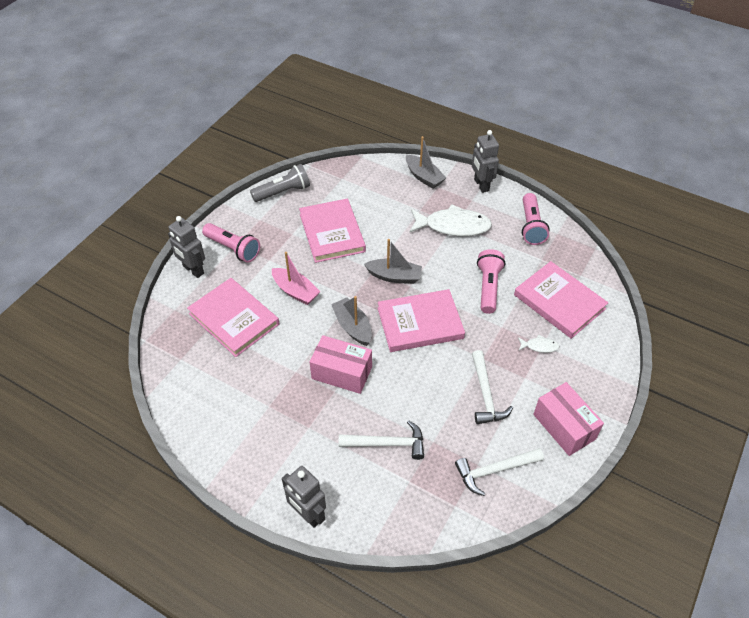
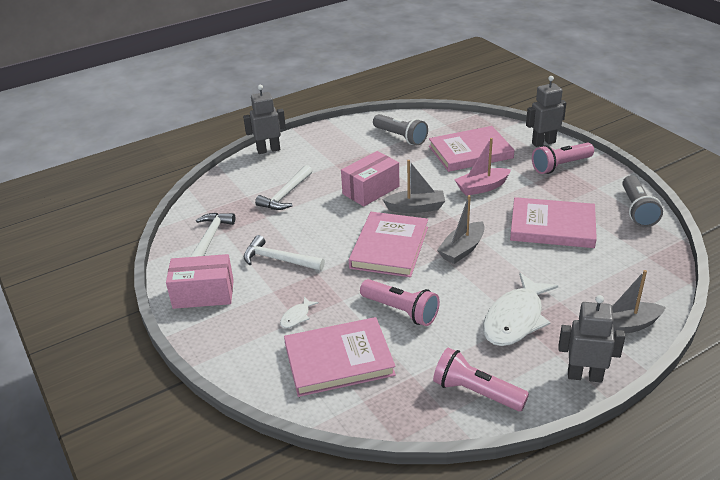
camera: 120 degrees right, 15 degrees down
none -> grey flashlight [373,114,428,146]

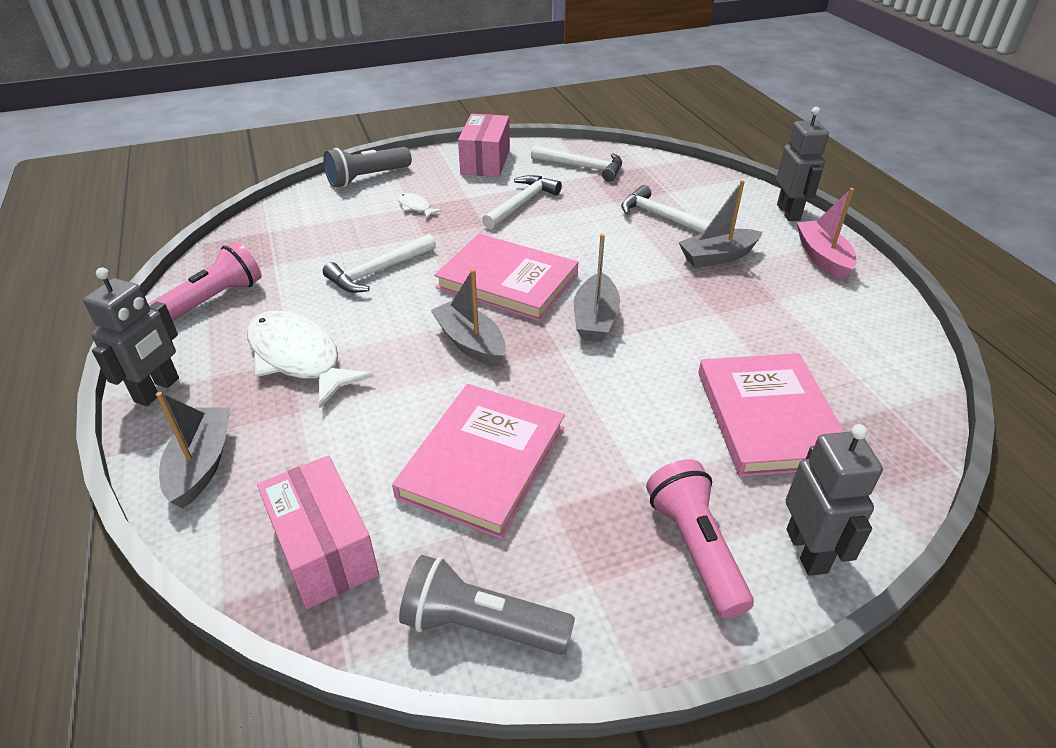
camera: 100 degrees right, 5 degrees up
pink book [284,317,396,397] -> none
pink box [341,151,400,206] -> pink box moved to [257,456,379,609]
pink flashlight [360,279,440,326] -> white hammer [323,234,436,293]
grey flashlight [373,114,428,146] -> grey flashlight moved to [323,147,412,187]
pink boat [454,138,511,196] -> pink boat moved to [797,188,857,280]
none -> grey boat [679,180,763,268]

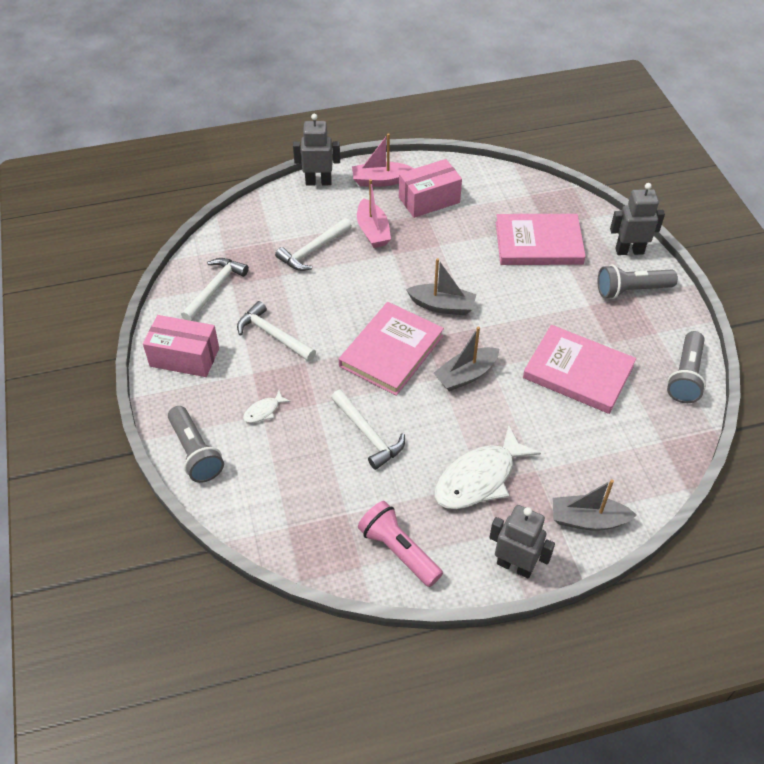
camera: 85 degrees left, 10 degrees up
pink box [257,456,379,609] -> pink box moved to [399,159,462,218]
pink flashlight [646,459,754,619] -> grey flashlight [598,265,678,299]
grey boat [679,180,763,268] -> pink boat [357,179,391,248]

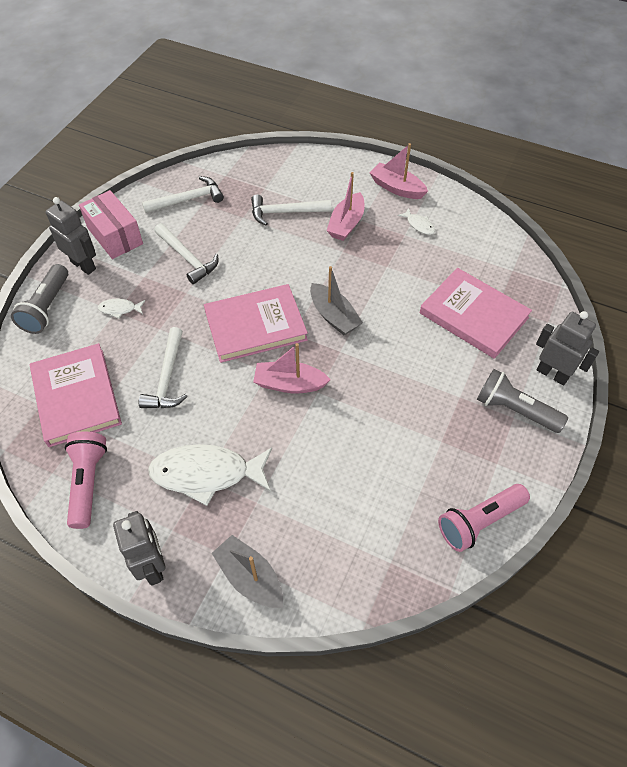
camera: 40 degrees right, 5 degrees up
white hammer [237,301,316,361] -> white hammer turned 150 degrees clockwise [154,223,218,284]
grey robot [293,114,340,185] -> grey robot moved to [45,197,96,275]
pink box [399,159,462,218] -> white fish [397,208,435,235]
grey boat [433,326,499,391] -> pink boat [253,343,331,393]
pink book [523,325,636,414] -> pink book moved to [30,343,122,447]
grey flashlight [667,331,706,403] -> pink flashlight [438,484,530,552]

